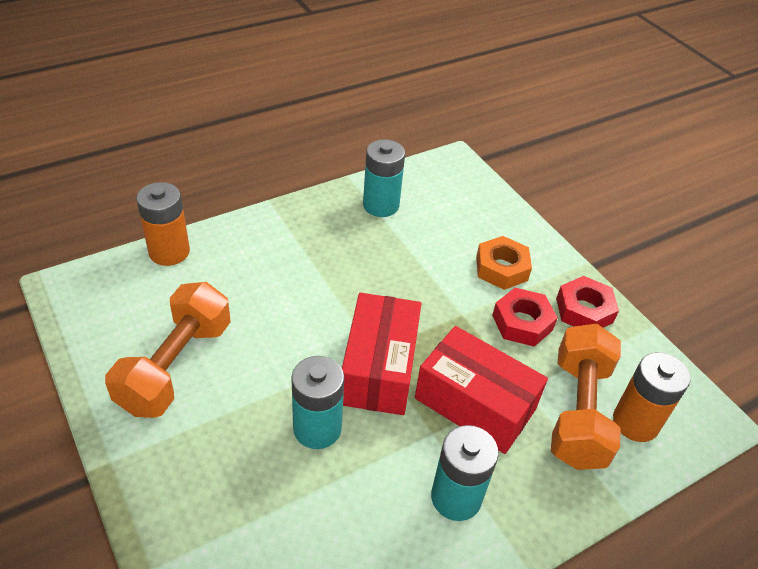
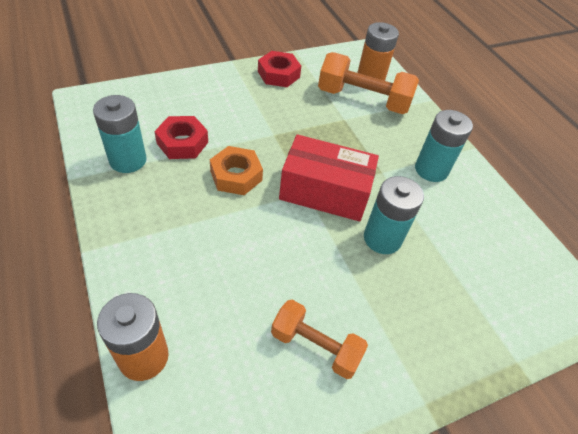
camera: 85 degrees left, 5 degrees up
orange dumbbell [105,282,231,418] -> orange dumbbell [271,300,368,379], size x0.64
red box [415,326,548,454] -> none
orange nut [476,236,532,290] -> orange nut moved to [210,146,263,195]
red nut [492,288,558,347] -> red nut moved to [154,116,208,159]

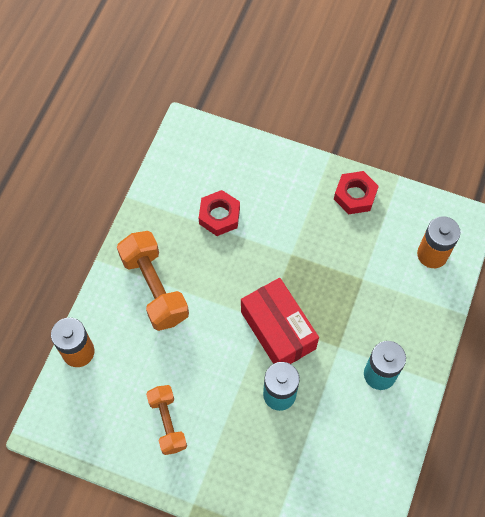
camera: 50 degrees right, 15 degrees up
turquoise battery [93,95,147,173] -> none
orange nut [210,146,263,195] -> none
orange dumbbell [318,52,419,114] -> orange dumbbell moved to [117,231,189,331]

